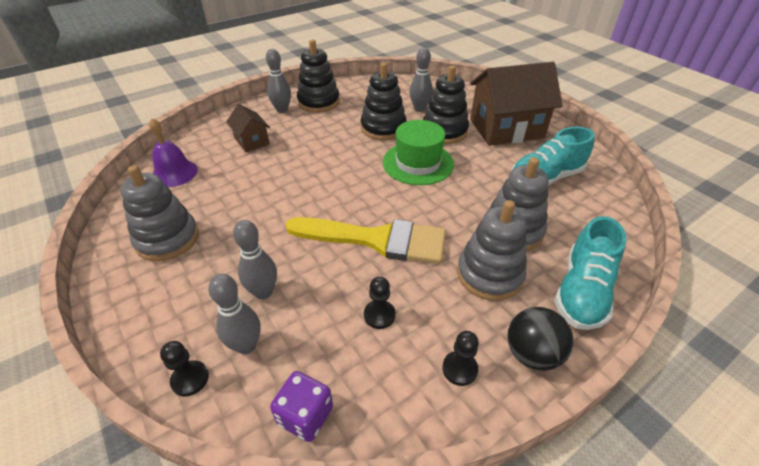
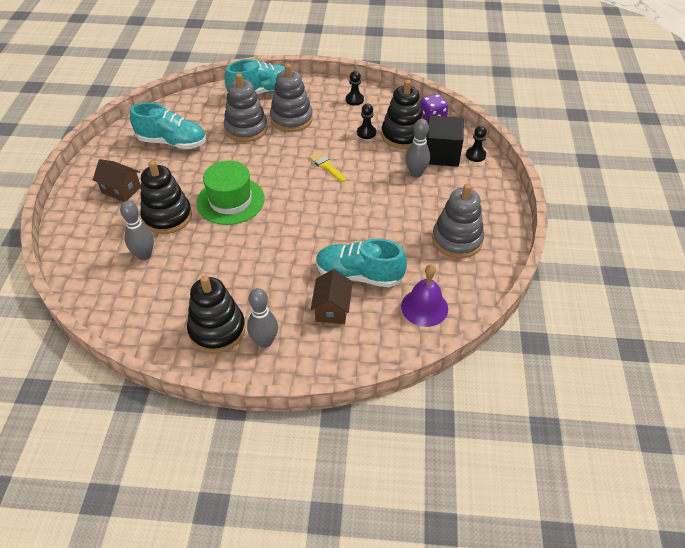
camera: 140 degrees left, 5 degrees up
grey bowling pin [208,274,261,354] -> black cube [426,115,464,167]
yellow brush [286,217,446,264] -> yellow brush [309,152,346,182], size x0.41
black stacking toy [361,62,407,140] -> black stacking toy moved to [381,80,424,149]
brown house [470,62,563,146] -> brown house [93,159,141,202], size x0.50
black ball [508,307,574,371] -> none
none -> turquoise shoe [316,238,407,287]

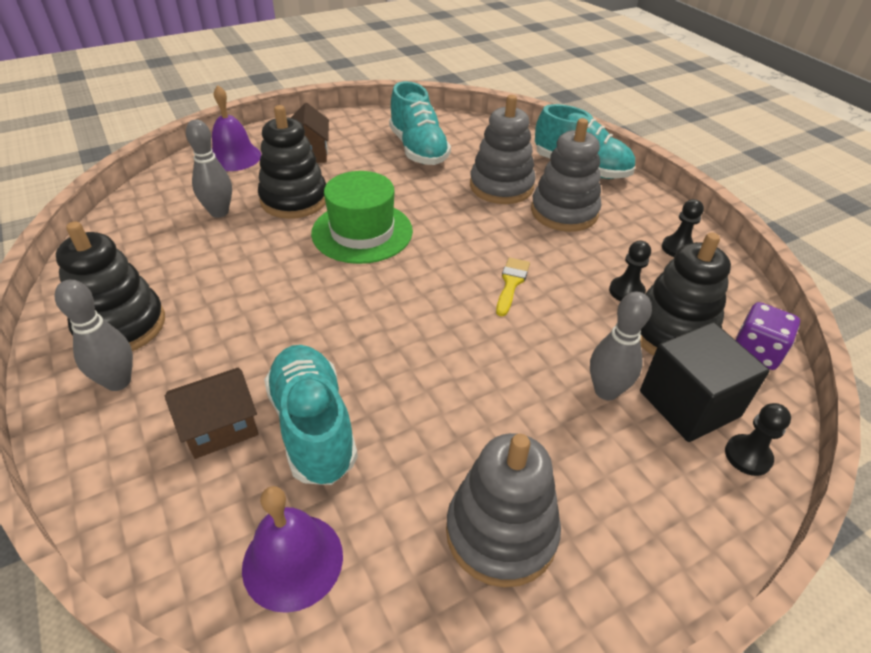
camera: 55 degrees right, 5 degrees down
none -> purple bell [212,85,261,171]

